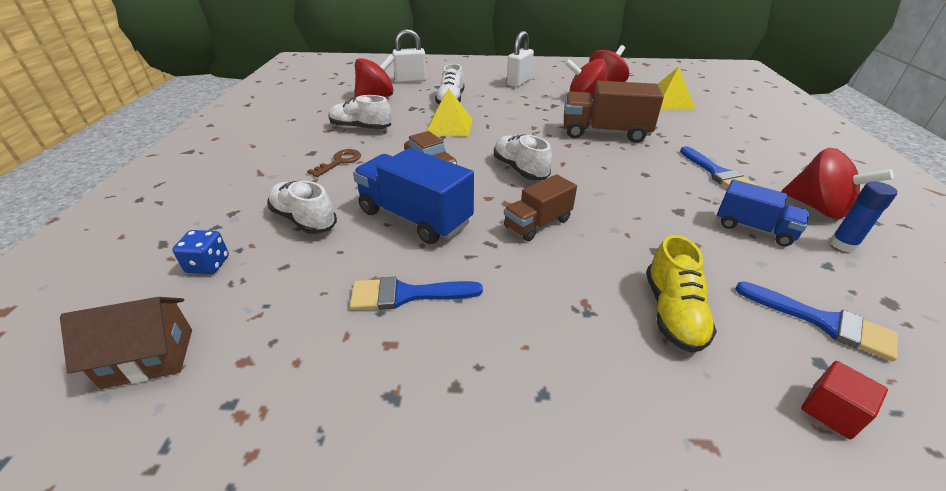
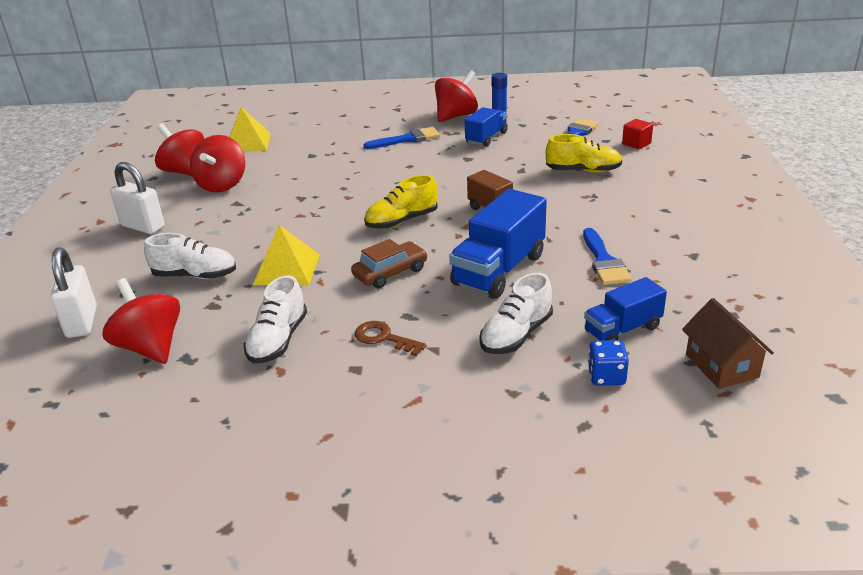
camera: 90 degrees left, 5 degrees down
white shoe [494,134,552,180] -> yellow shoe [364,175,438,229]
brown truck [564,81,664,143] -> none
none -> blue truck [584,277,667,341]

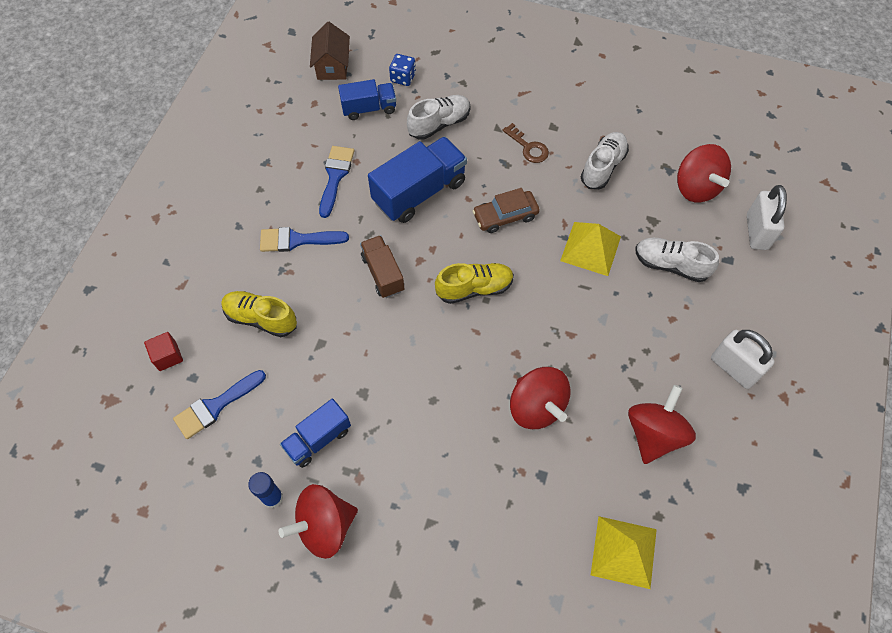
camera: 165 degrees left, 30 degrees up
red spinning top [155,124,204,176] -> red spinning top moved to [510,367,571,429]
blue brush [364,127,440,149] -> blue brush moved to [260,227,349,252]

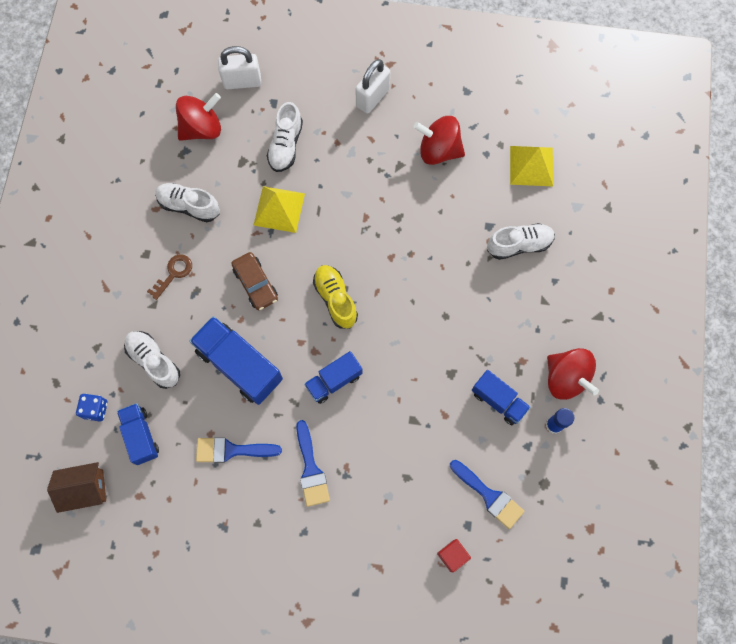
camera: 100 degrees left, 10 degrees up
yellow shoe [221,291,297,337] -> none
brown truck [360,235,404,298] -> blue truck [304,351,362,404]
red spinning top [510,367,571,429] -> none
none -> white shoe [487,223,555,260]

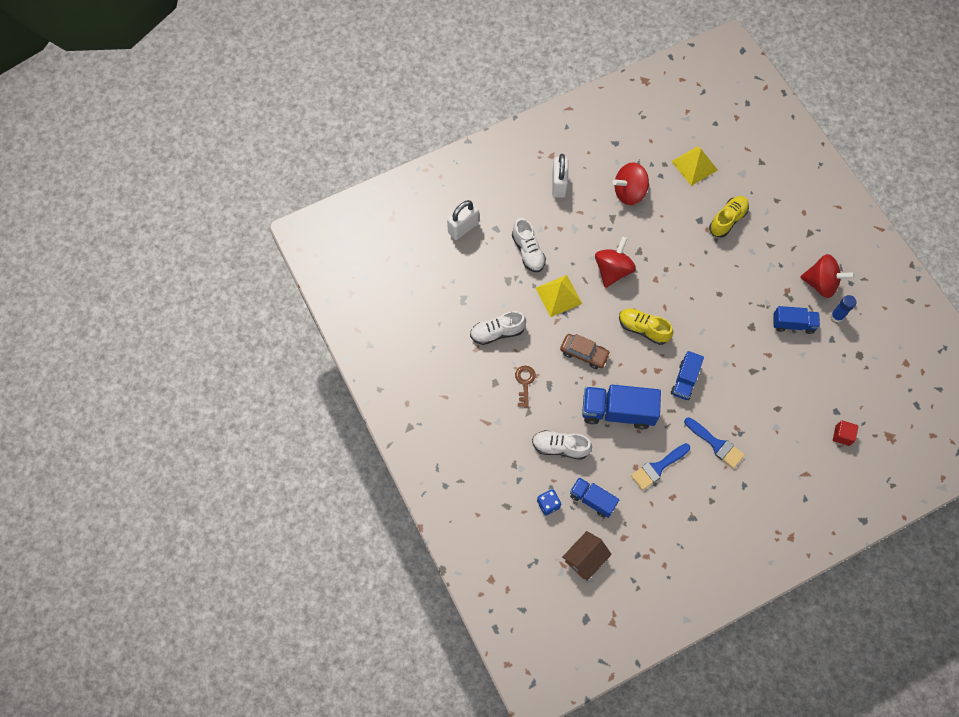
camera: 35 degrees left, 5 degrees down
red spinning top [176,93,221,141] -> red spinning top moved to [595,237,636,288]
blue brush [450,460,524,529] -> none
white shoe [487,223,555,260] -> yellow shoe [709,196,749,238]

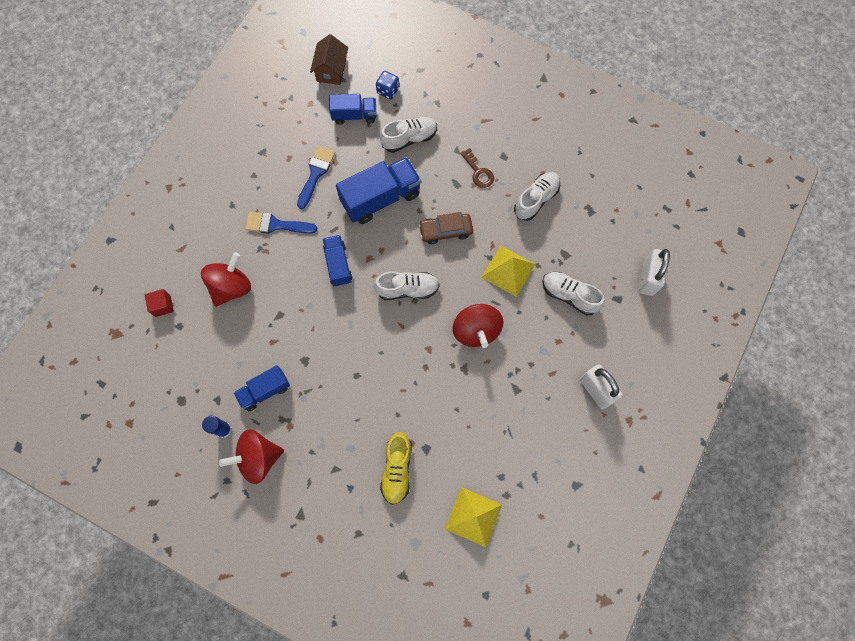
camera: 145 degrees right, 5 degrees up
red spinning top [613,162,649,205] -> red spinning top moved to [201,252,251,307]
yellow shoe [619,308,673,345] -> white shoe [374,272,440,300]

